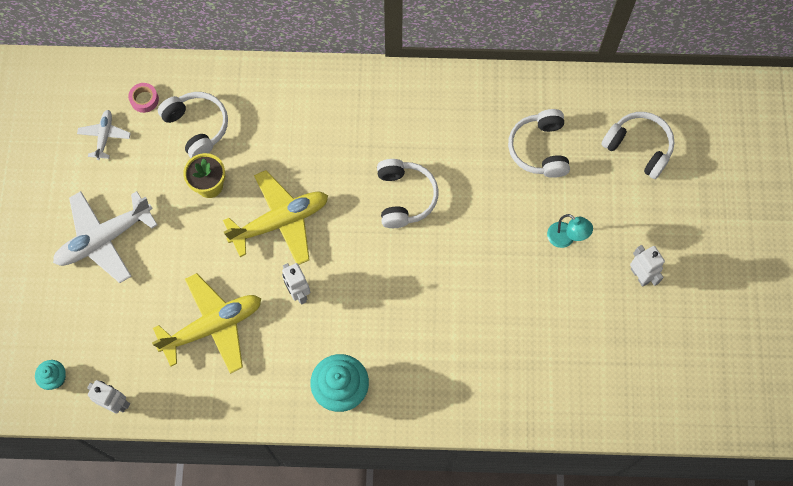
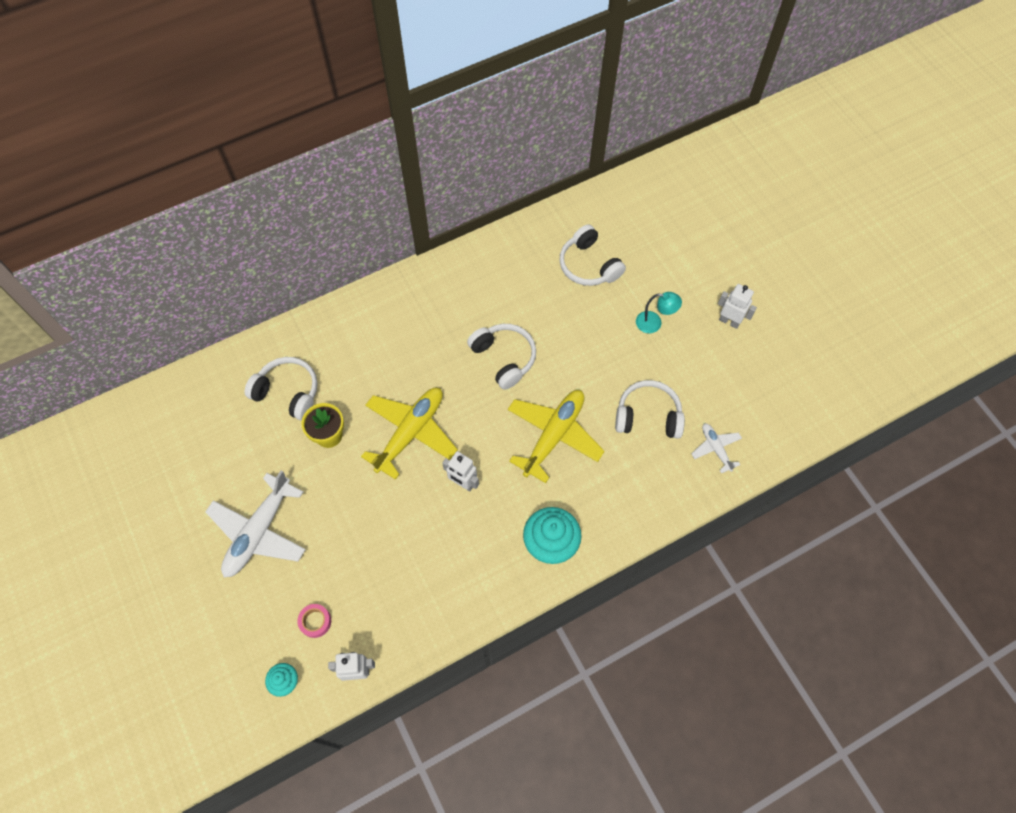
camera: 30 degrees left, 5 degrees down
white plane [77,110,131,160] -> white plane moved to [691,423,742,473]
pink tape [128,83,159,113] -> pink tape moved to [297,604,331,638]
yellow plane [152,273,261,374] -> yellow plane moved to [508,390,605,483]
white headphones [601,112,675,179] -> white headphones moved to [615,380,685,439]

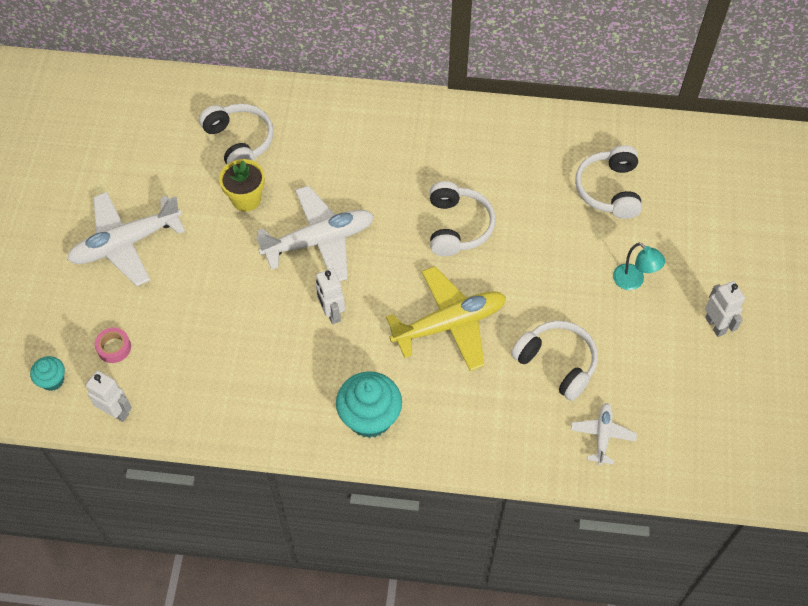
camera: 35 degrees right, 5 degrees down
yellow plane [361,388,458,480] -> white plane [256,186,374,281]

